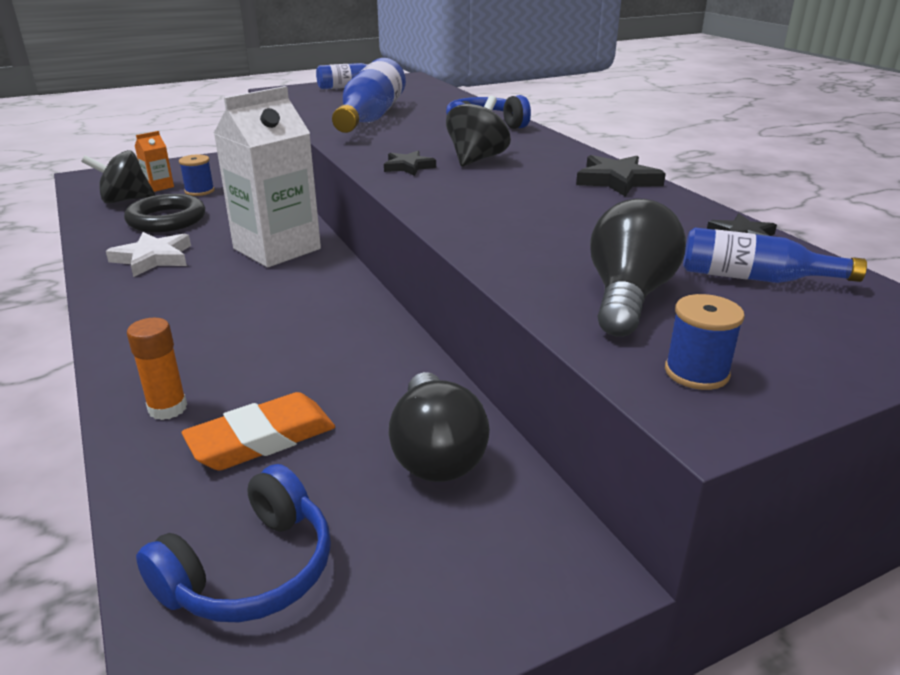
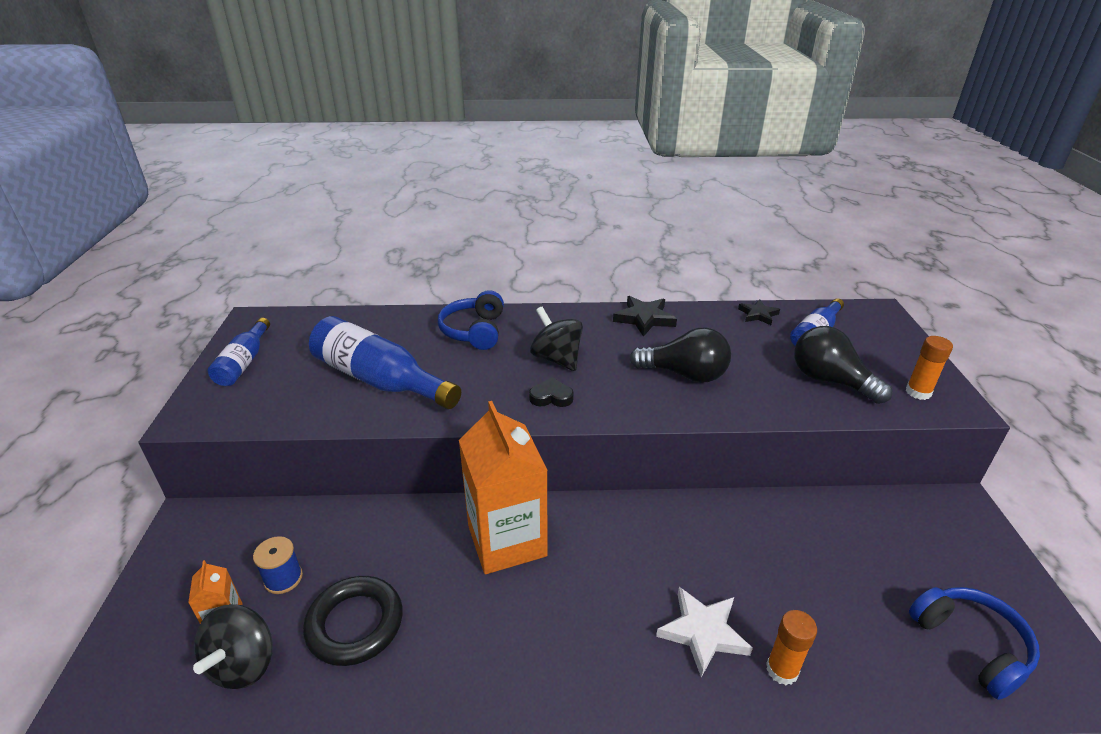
camera: 65 degrees left, 5 degrees up
white star [106,232,191,277] -> white star moved to [656,587,753,677]
orange eraser [182,392,335,471] -> none
white carton [214,86,321,267] -> orange carton [459,401,548,574]
black star [384,151,436,176] -> black heart [529,378,574,407]
black light bulb [389,372,490,482] -> black light bulb moved to [630,328,731,383]
blue spool [665,294,745,390] -> orange glue stick [905,336,953,400]

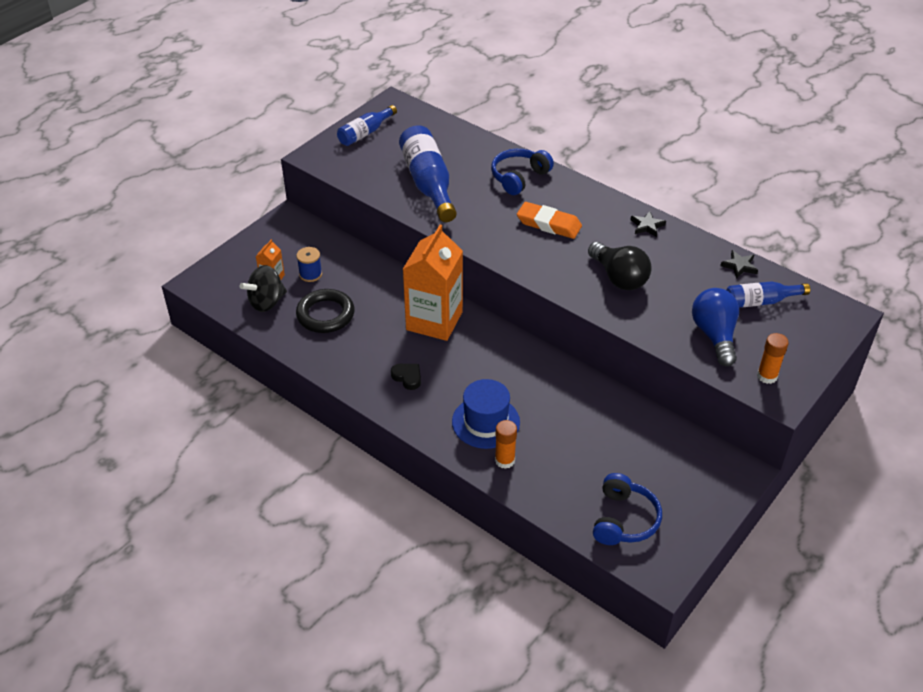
camera: 40 degrees right, 10 degrees up
black heart [529,378,574,407] -> black heart moved to [391,364,421,390]
black spinning top [530,307,583,371] -> orange eraser [517,202,582,239]
black star [613,296,677,337] -> black star [630,211,666,237], size x0.65
white star [656,587,753,677] -> blue hat [452,379,520,449]
black light bulb [794,326,893,404] -> blue light bulb [692,288,739,367]

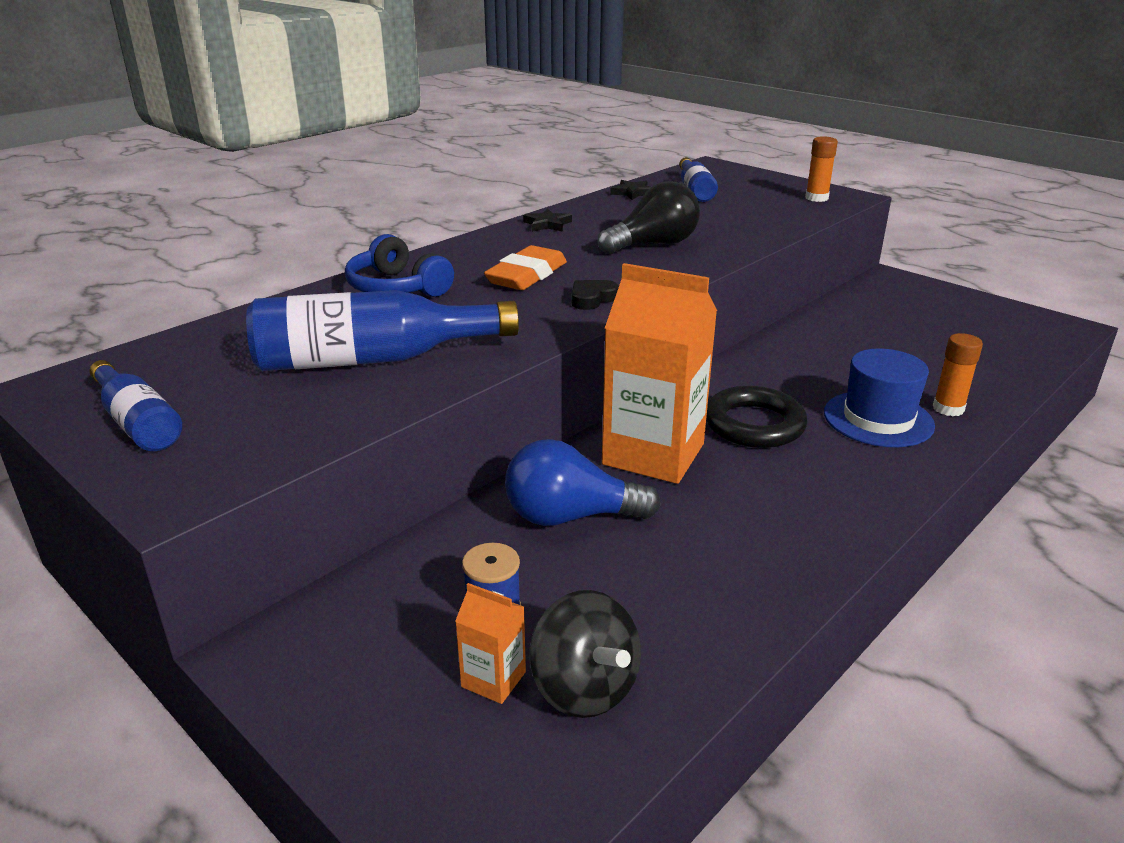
camera: 85 degrees left, 15 degrees down
black ring [296,289,355,333] -> black ring moved to [706,386,807,448]
black heart [391,364,421,390] -> black heart moved to [571,280,619,310]
blue headphones [593,473,662,545] -> none
blue light bulb [692,288,739,367] -> blue light bulb moved to [505,439,661,526]

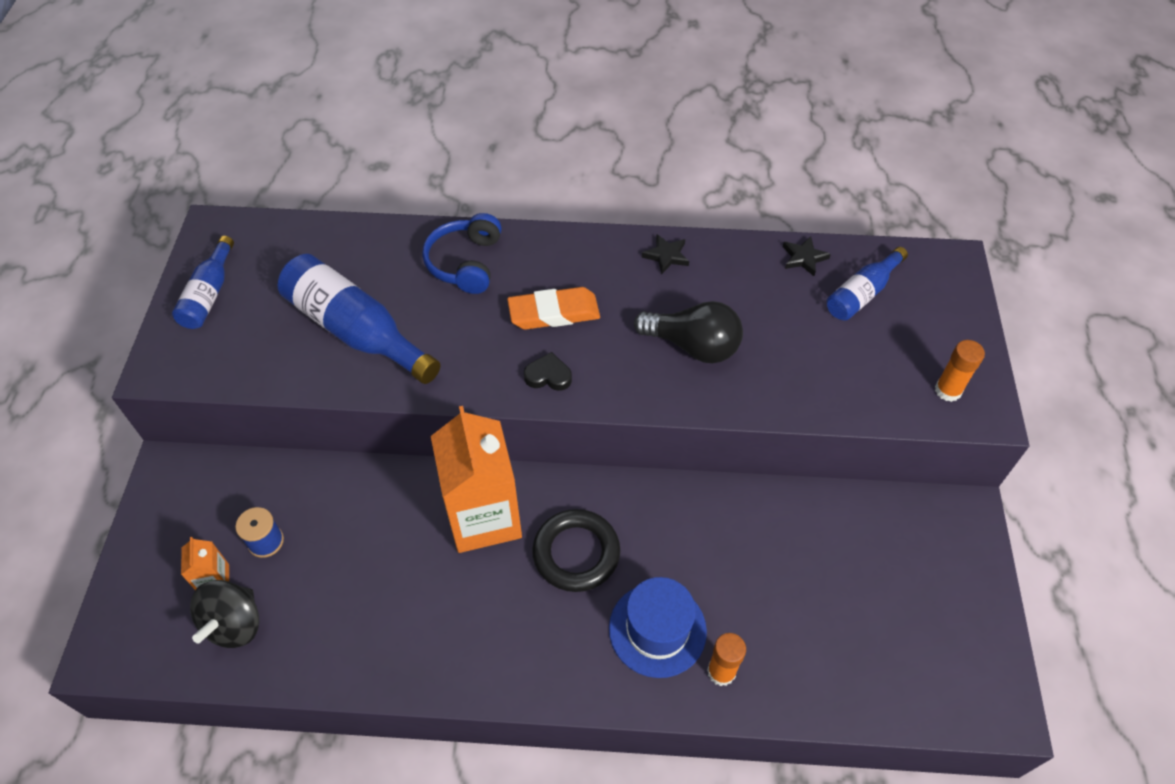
camera: 50 degrees right, 25 degrees up
blue light bulb [505,439,661,526] -> none

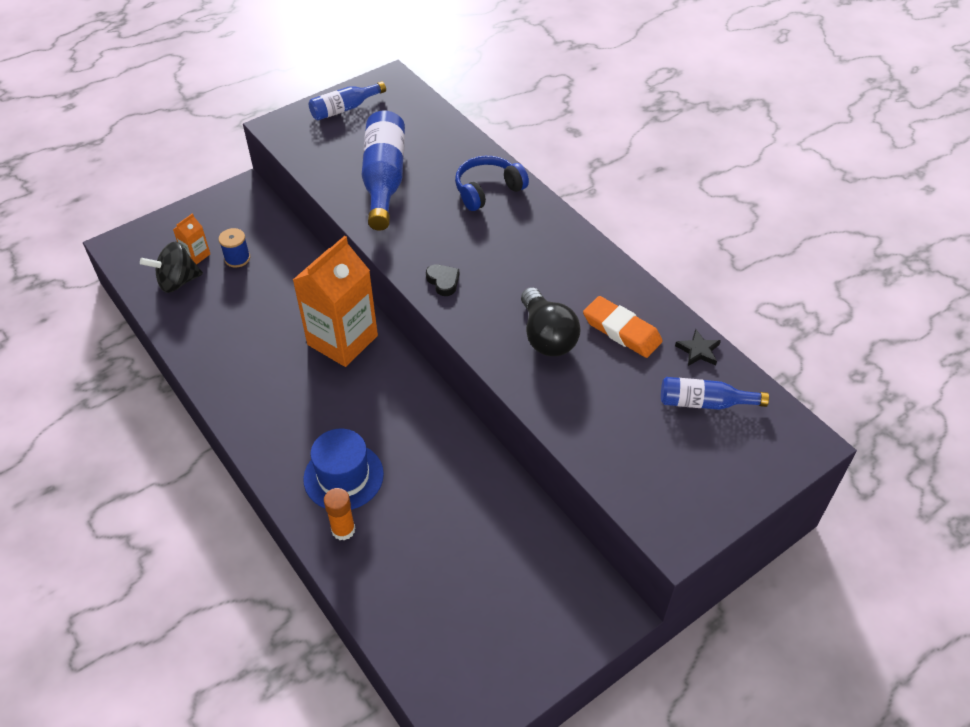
camera: 50 degrees right, 5 degrees down
orange eraser [507,287,600,330] -> orange eraser moved to [583,296,663,358]
black ring [532,509,620,592] -> none
black star [642,234,689,274] -> none
orange glue stick [935,340,985,402] -> none

